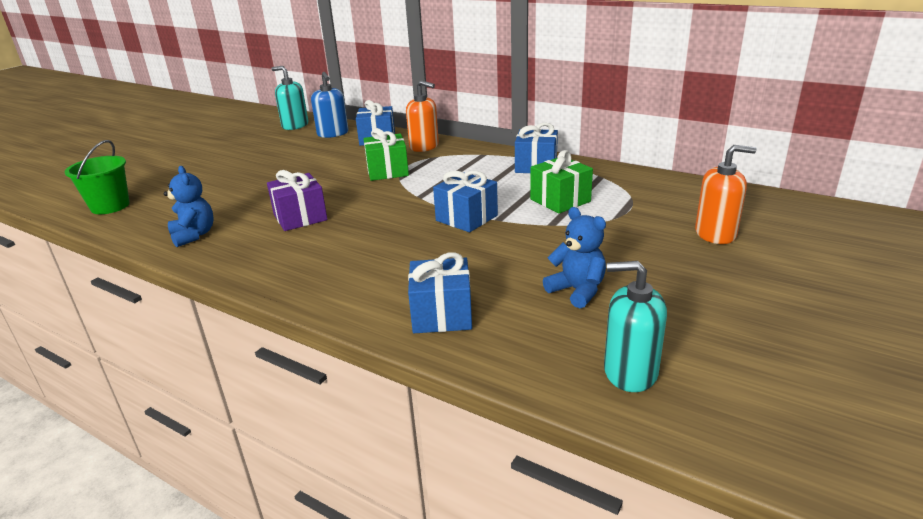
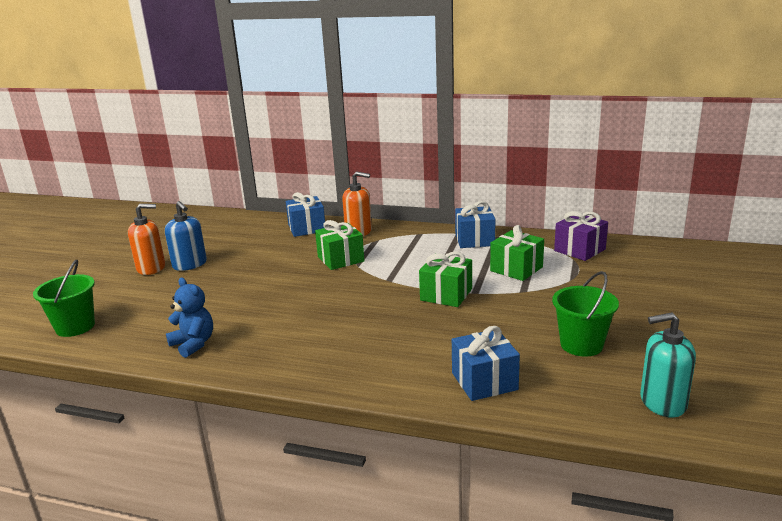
camera: 15 degrees left, 5 degrees down
purple gift [267,170,328,231] -> purple gift moved to [554,211,608,261]
turquoise soap dispenser [272,66,308,130] -> none
blue soap dispenser [311,72,348,138] -> blue soap dispenser moved to [165,201,207,271]
blue gift [433,171,498,232] -> green gift [419,252,472,307]
blue teddy bear [543,207,606,308] -> green bucket [552,271,619,357]
orange soap dispenser [695,145,757,244] -> orange soap dispenser moved to [128,204,165,275]

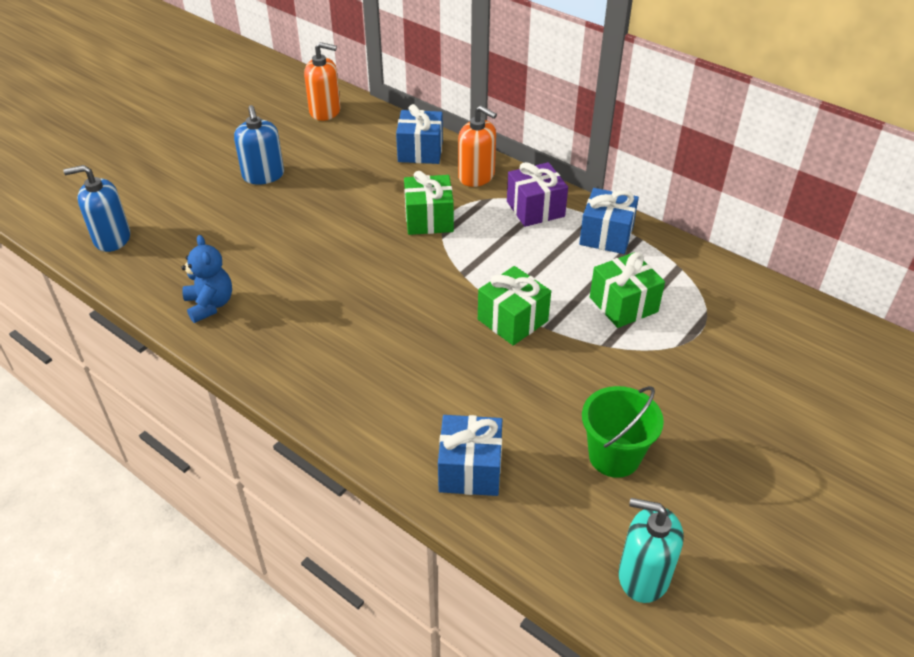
camera: 20 degrees right, 20 degrees up
green bucket [33,260,95,337] -> blue soap dispenser [63,165,130,252]
orange soap dispenser [128,204,165,275] -> orange soap dispenser moved to [304,42,341,121]
purple gift [554,211,608,261] -> purple gift moved to [507,162,568,227]

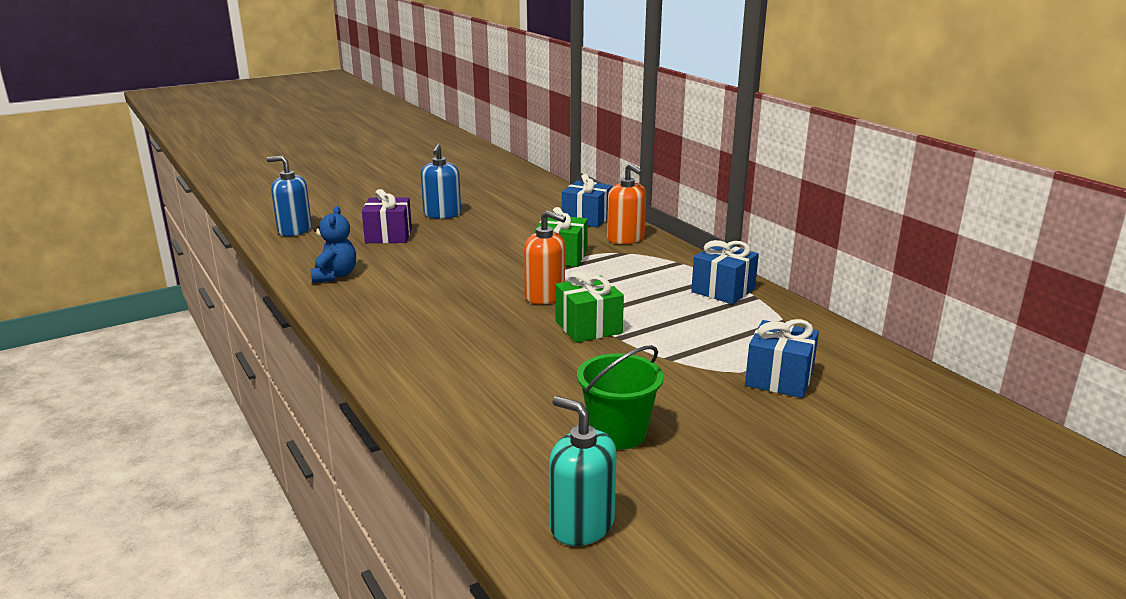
camera: 20 degrees right, 20 degrees down
orange soap dispenser [304,42,341,121] -> orange soap dispenser moved to [524,210,566,304]
blue gift [438,415,502,496] -> blue gift moved to [745,319,819,398]
purple gift [507,162,568,227] -> purple gift moved to [362,189,412,243]
green gift [590,252,665,328] -> none

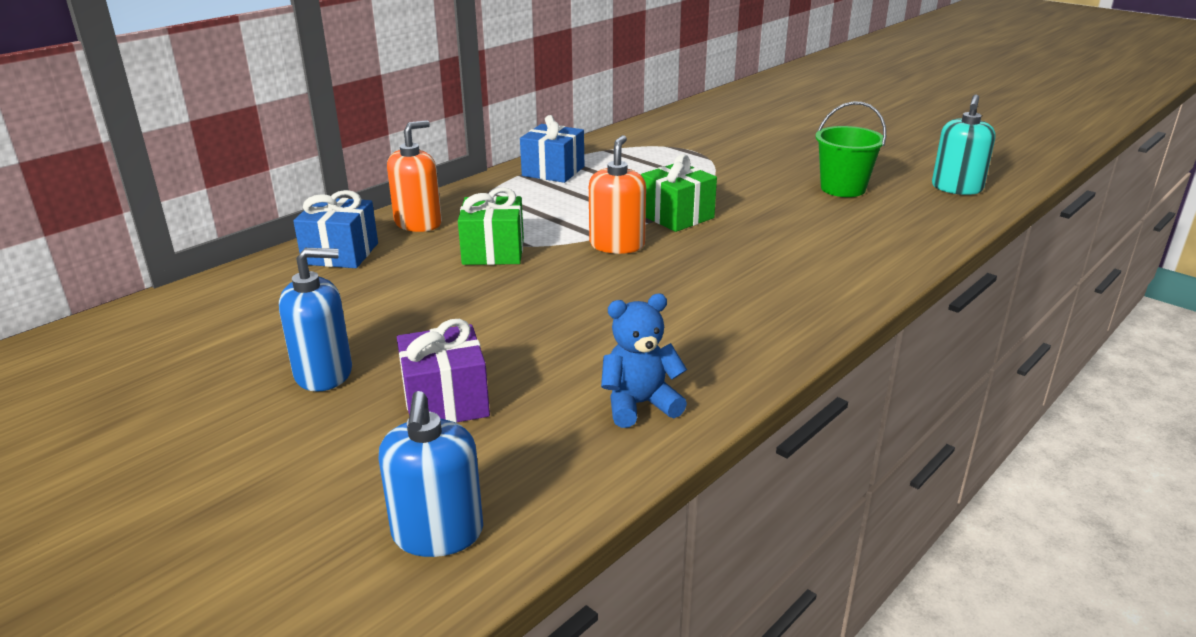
camera: 105 degrees left, 5 degrees up
blue gift [745,319,819,398] -> none

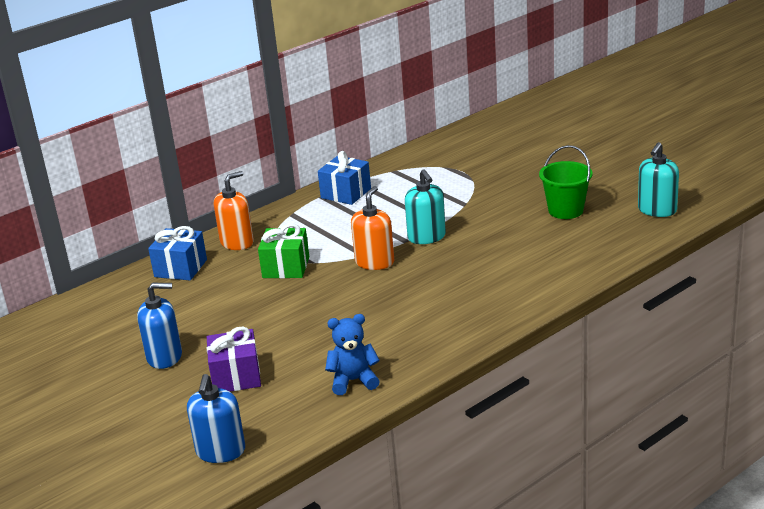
camera: 10 degrees right, 0 degrees up
green gift [641,154,717,232] -> turquoise soap dispenser [405,169,446,244]

